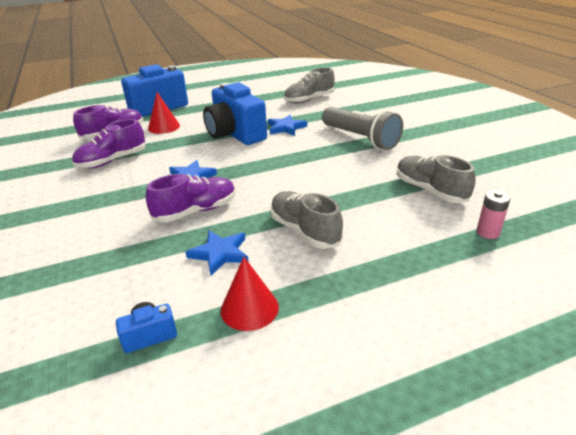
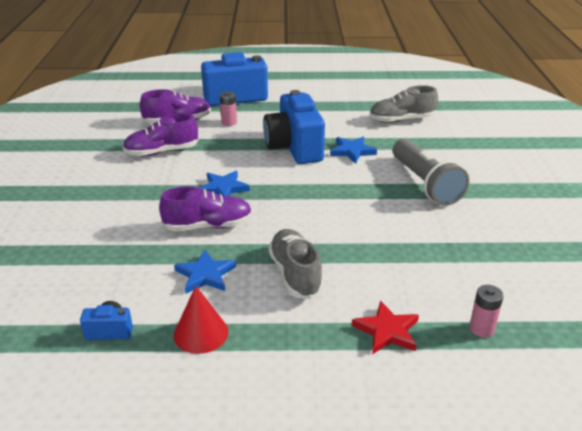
camera: 20 degrees right, 0 degrees up
red cone [148,92,180,134] -> pink battery [220,92,237,126]
grey shoe [397,155,476,203] -> none
none -> red star [352,301,419,354]

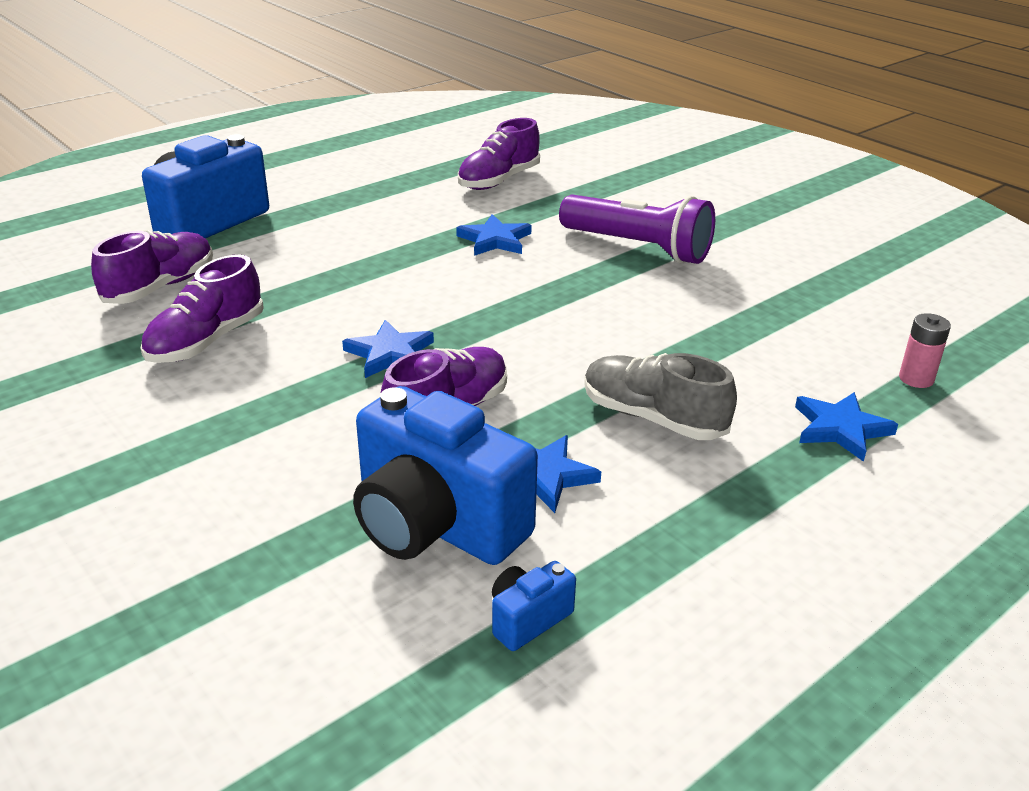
camera: 40 degrees left, 0 degrees up
red cone [174,286,228,354] -> none
pink battery [220,92,237,126] -> none
blue camera [263,90,325,164] -> blue camera moved to [353,386,538,565]
red star [352,301,419,354] -> blue star [795,392,898,462]
grey shoe [370,85,438,123] -> purple shoe [458,118,540,190]
grey flashlight [393,139,469,206] -> purple flashlight [559,195,715,264]

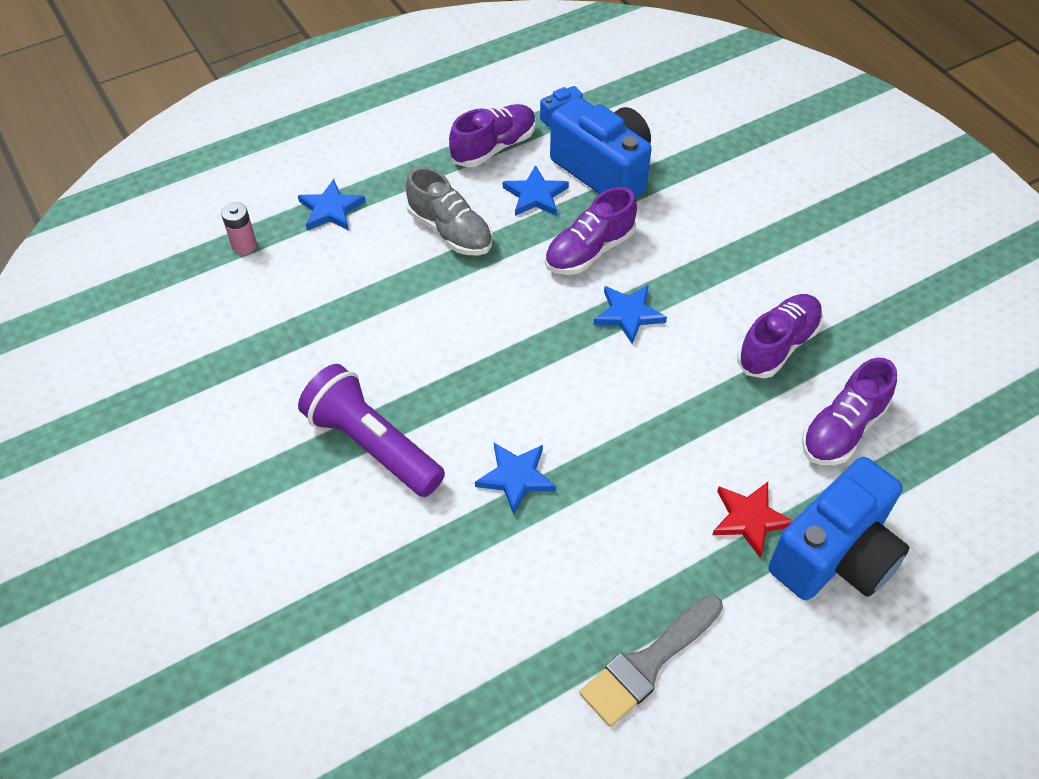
camera: 170 degrees left, 20 degrees up
purple shoe [458,118,540,190] -> purple shoe moved to [449,104,536,167]
none -> grey brush [580,595,723,727]
none -> red star [712,482,793,558]

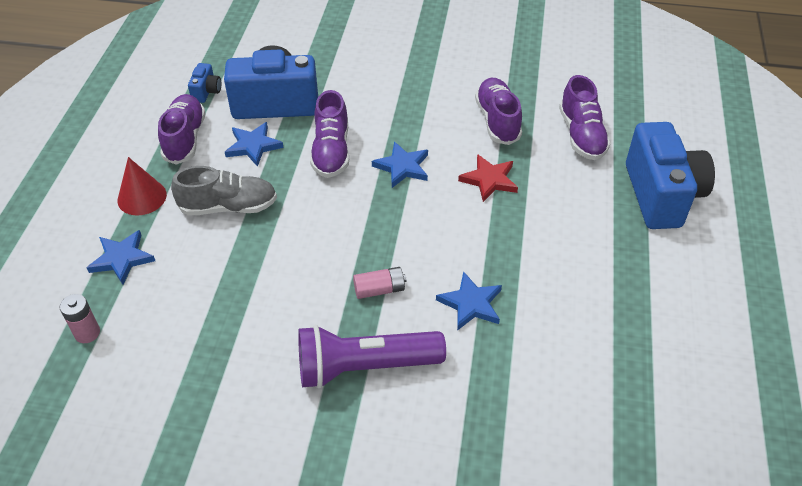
camera: 50 degrees left, 5 degrees down
grey brush [580,595,723,727] -> none
red star [712,482,793,558] -> red star moved to [458,154,518,202]
none -> red cone [118,157,167,215]
none -> pink battery [353,267,407,299]

